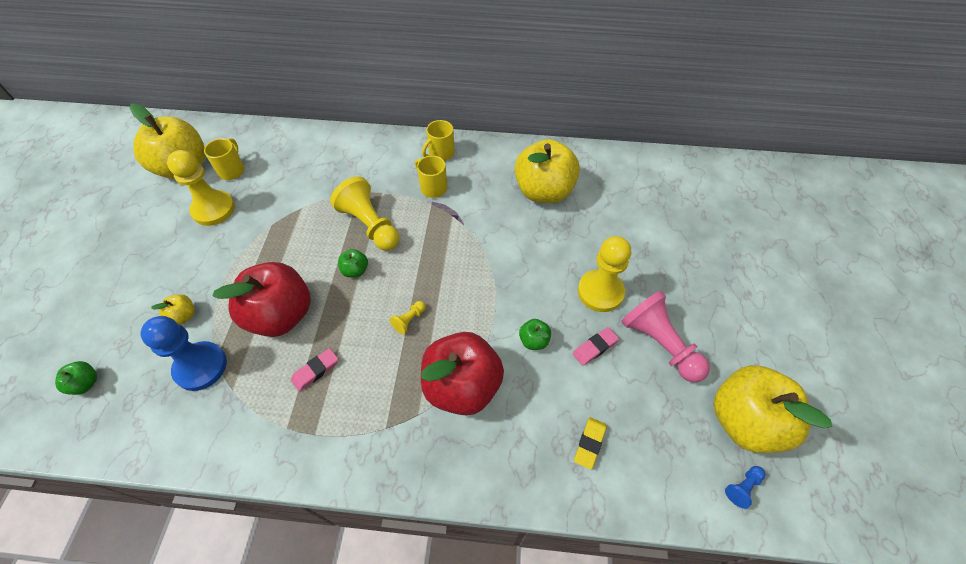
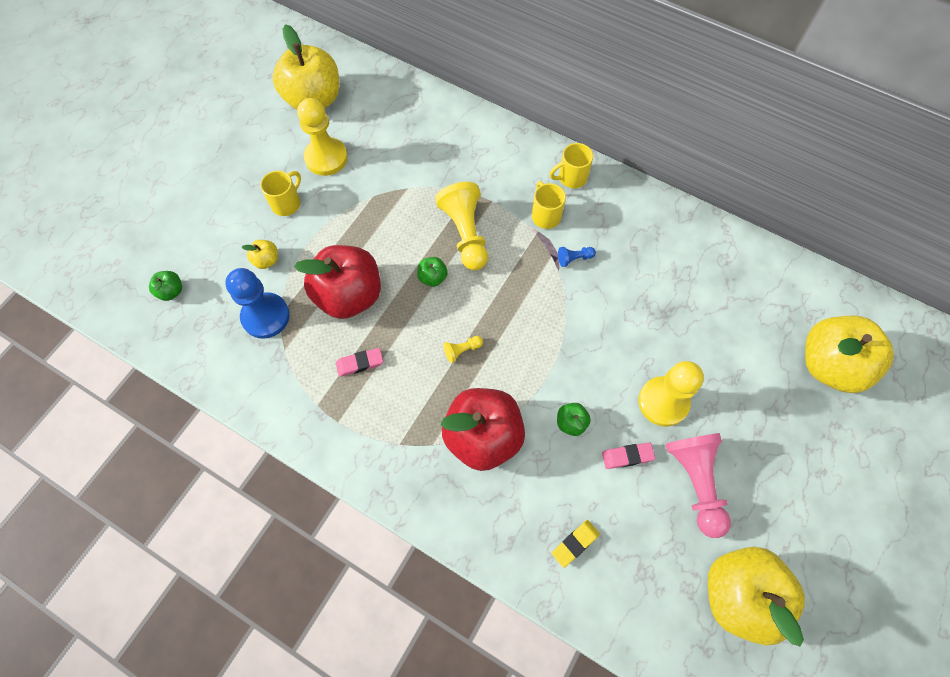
camera: 25 degrees right, 10 degrees up
yellow mug [204,138,245,180] -> yellow mug moved to [260,171,301,216]
yellow apple [515,139,580,203] -> yellow apple moved to [805,315,894,393]
blue pawn [725,466,765,509] -> blue pawn moved to [558,247,596,267]

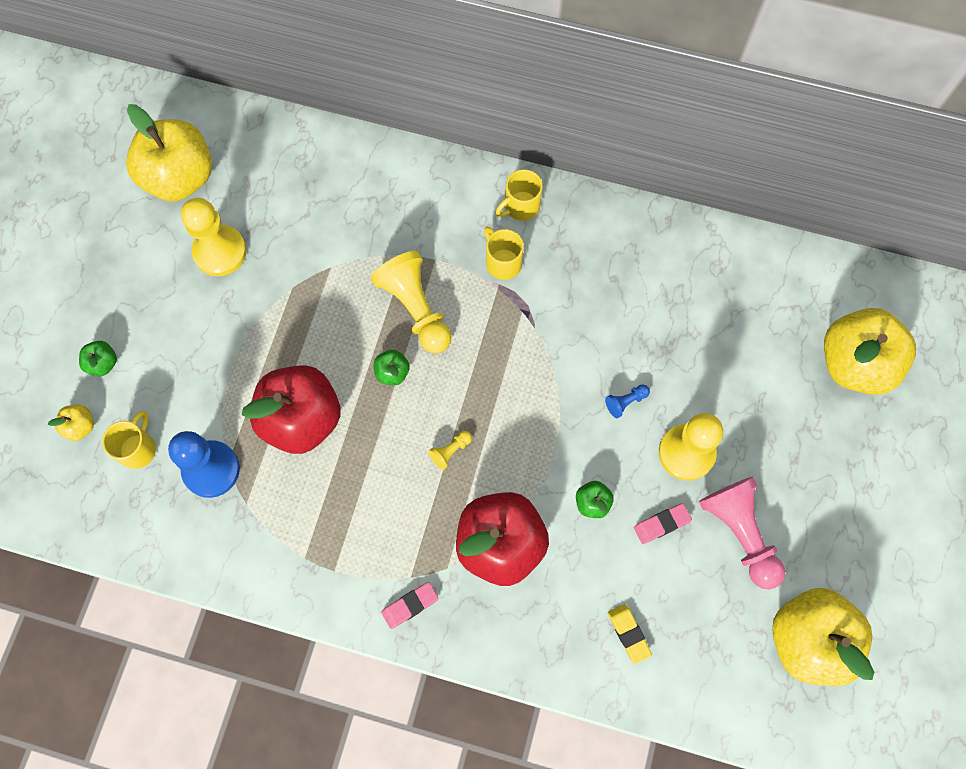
camera: 15 degrees left, 5 degrees up
green apple [149,271,182,301] -> green apple moved to [79,341,117,376]
yellow apple [242,240,278,269] -> yellow apple moved to [48,405,94,441]
yellow mug [260,171,301,216] -> yellow mug moved to [102,411,156,469]
pink eraser [336,348,383,377] -> pink eraser moved to [381,582,438,629]
yellow eraser [552,520,600,568] -> yellow eraser turned 60 degrees counterclockwise [608,604,652,664]
blue pawn [558,247,596,267] -> blue pawn moved to [605,385,650,418]

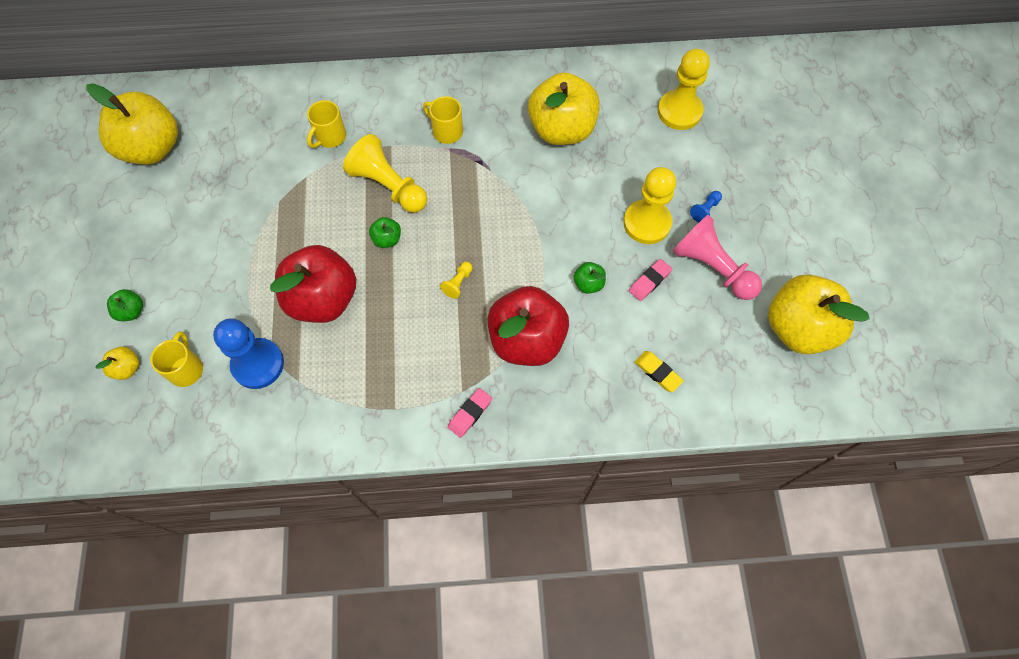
camera: 20 degrees left, 5 degrees down
yellow pawn [181,198,247,276] -> yellow pawn moved to [658,49,710,130]
yellow mug [496,169,543,221] -> yellow mug moved to [307,100,346,148]
blue pawn [605,385,650,418] -> blue pawn moved to [690,191,722,223]
yellow apple [824,308,916,395] -> yellow apple moved to [528,73,600,145]

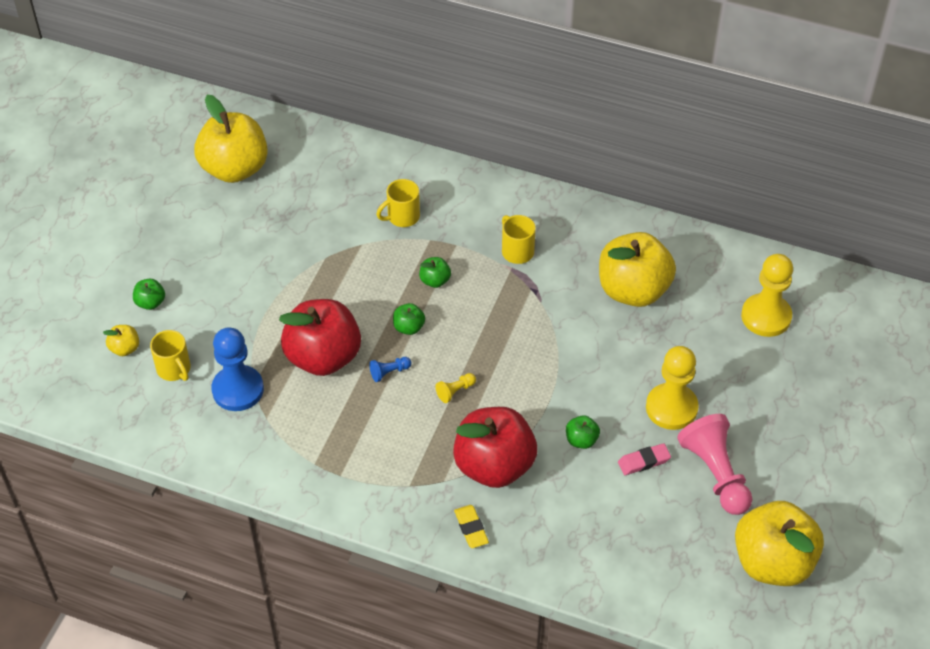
camera: 25 degrees right, 15 degrees down
yellow mug [150,331,203,387] -> yellow mug turned 120 degrees clockwise [150,330,191,381]
yellow pawn [343,134,427,213] -> green apple [419,257,451,288]
pink eraser [448,388,492,438] -> none
yellow eraser [635,351,684,392] -> yellow eraser moved to [454,505,489,548]
blue pawn [690,191,722,223] -> blue pawn moved to [369,357,411,382]

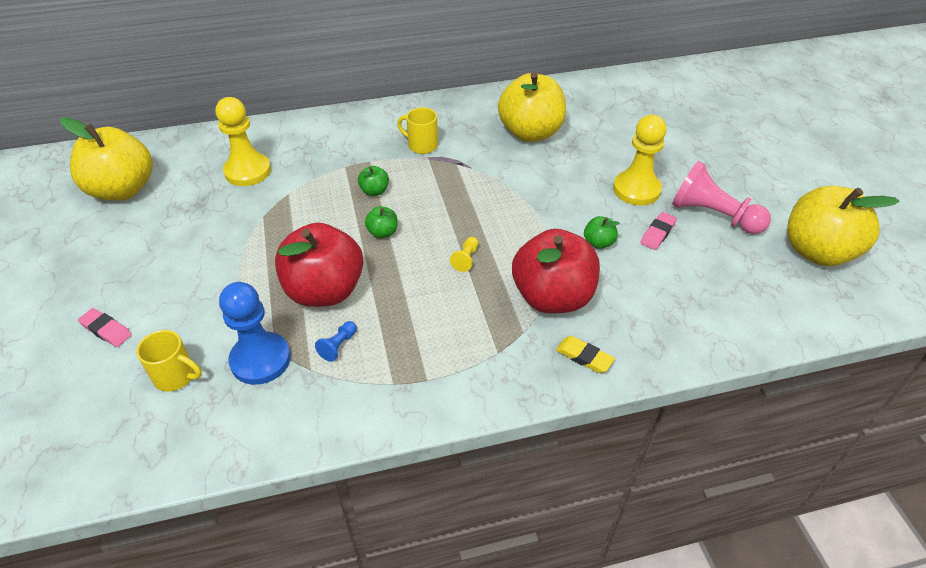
camera: 35 degrees left, 5 degrees down
yellow apple [103,325,139,356] -> none
green apple [133,279,165,310] -> pink eraser [78,308,132,347]
blue pawn [369,357,411,382] -> blue pawn moved to [315,321,357,362]
yellow mug [376,179,420,227] -> none
yellow pawn [741,254,793,337] -> yellow pawn moved to [216,97,271,186]

